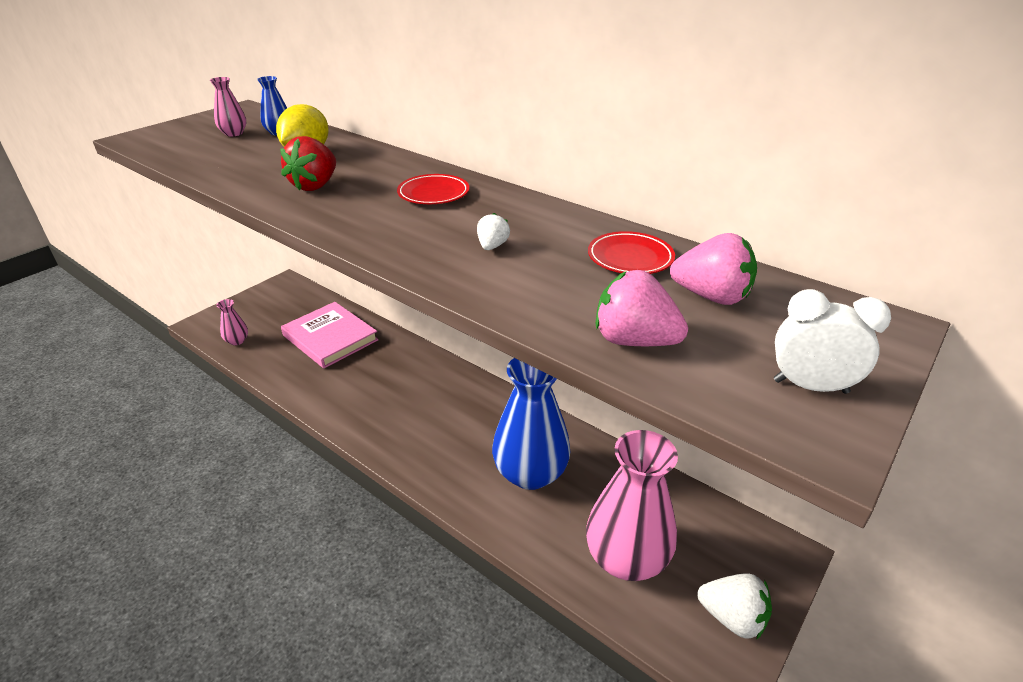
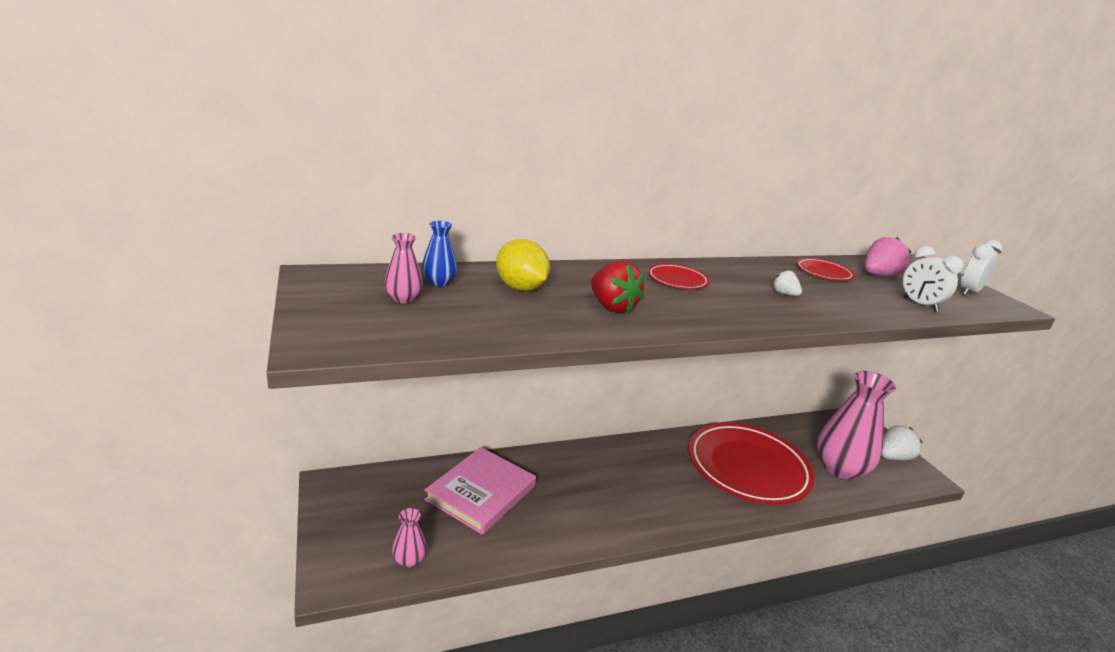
camera: 60 degrees left, 10 degrees down
pink book [281,302,379,368] -> pink book turned 45 degrees counterclockwise [424,447,536,535]
blue vase [492,358,570,490] -> red plate [688,422,815,505]
pink strawberry [595,270,688,346] -> white clock [903,246,964,312]

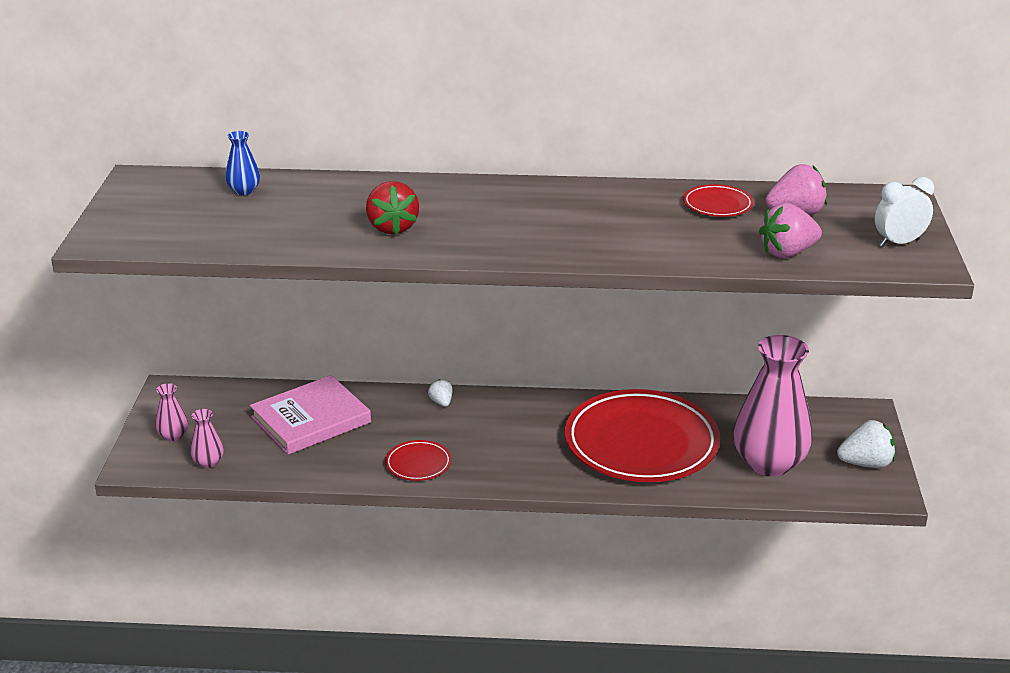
camera: 25 degrees right, 5 degrees up
pink vase [385,233,423,303] -> pink vase moved to [156,383,188,441]
yellow lemon [496,239,550,291] -> none
red plate [648,264,710,289] -> red plate moved to [385,440,451,481]
white strawberry [773,270,802,296] -> white strawberry moved to [428,379,453,407]
white clock [903,246,964,312] -> pink strawberry [759,203,822,258]

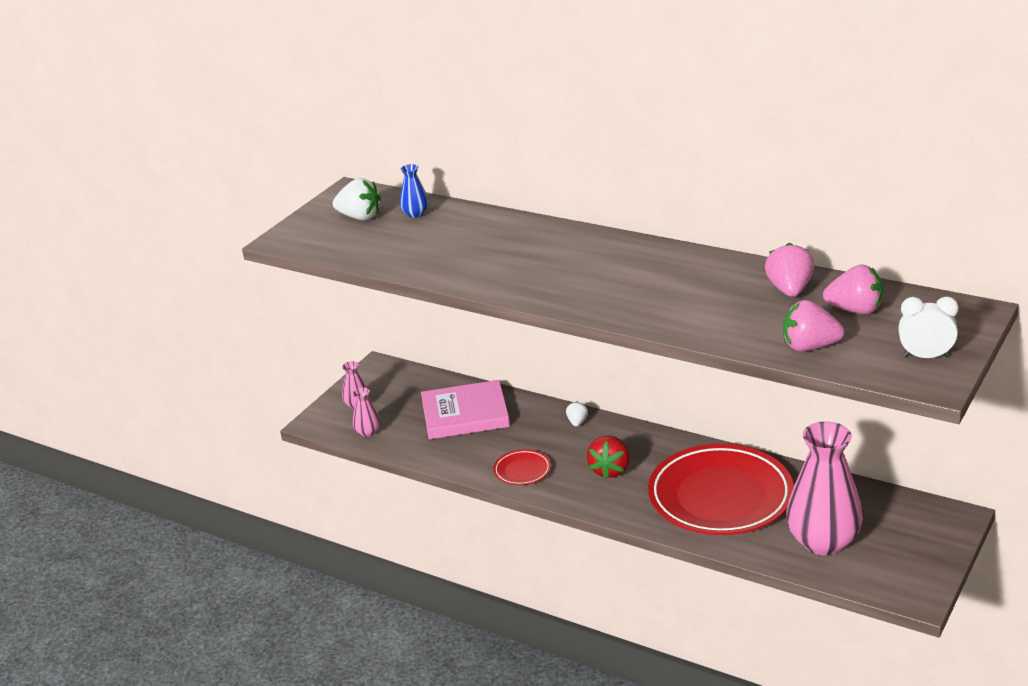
camera: 30 degrees right, 0 degrees up
red strawberry [366,181,419,235] -> red strawberry moved to [587,436,630,479]
red plate [683,184,754,217] -> pink strawberry [765,242,814,297]
white strawberry [837,420,895,468] -> white strawberry moved to [333,178,381,220]

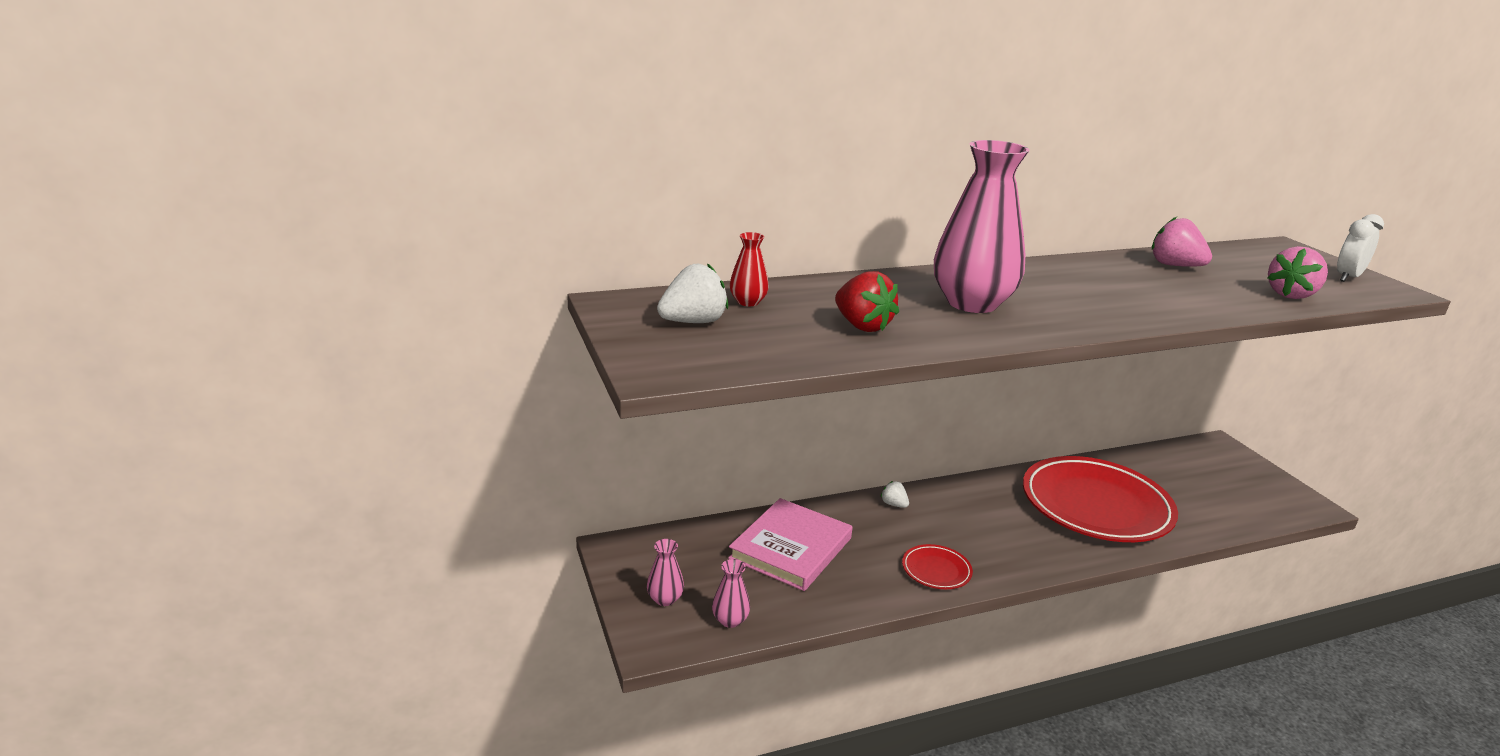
camera: 55 degrees left, 5 degrees down
blue vase [400,164,428,218] -> red vase [730,232,769,306]
red strawberry [587,436,630,479] -> red strawberry moved to [835,271,899,332]
pink vase [786,422,863,555] -> pink vase moved to [934,140,1030,313]
pink strawberry [823,264,883,314] -> none

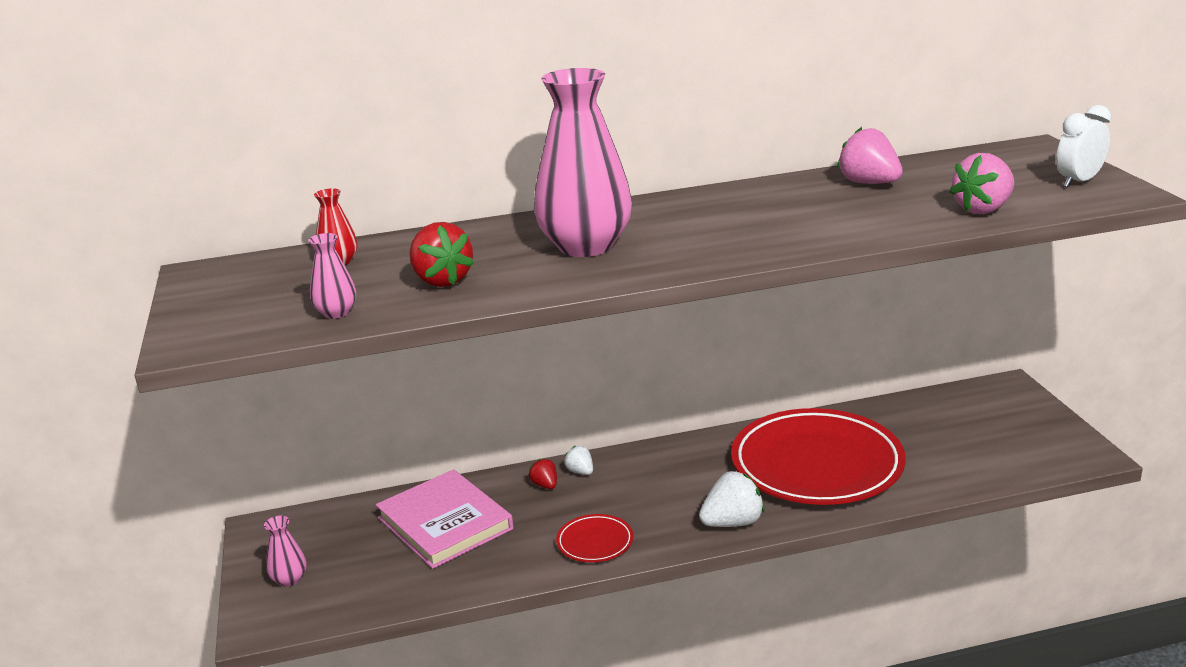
camera: 10 degrees right, 0 degrees up
white strawberry [657,263,728,323] -> white strawberry moved to [699,471,765,527]
pink vase [712,559,750,628] -> pink vase moved to [308,233,356,319]
pink book [728,498,853,591] -> pink book turned 75 degrees counterclockwise [376,469,513,569]
none -> red strawberry [529,459,557,489]

